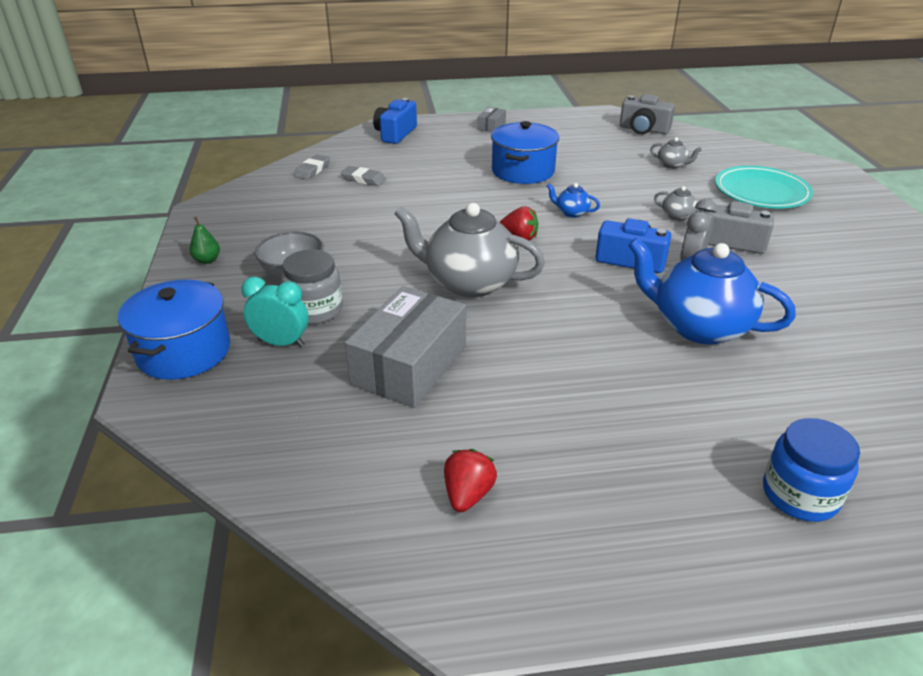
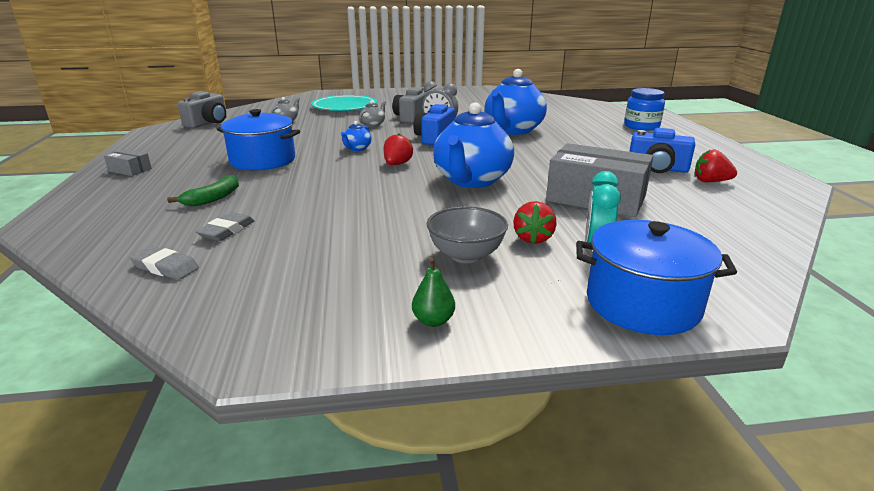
camera: 90 degrees left, 10 degrees down
grey jar [281,249,343,324] -> red strawberry [513,201,557,244]
blue camera [373,98,417,144] -> blue camera moved to [629,128,695,173]
grey teapot [394,203,545,297] -> blue teapot [433,102,514,188]
none -> green banana [167,175,239,206]

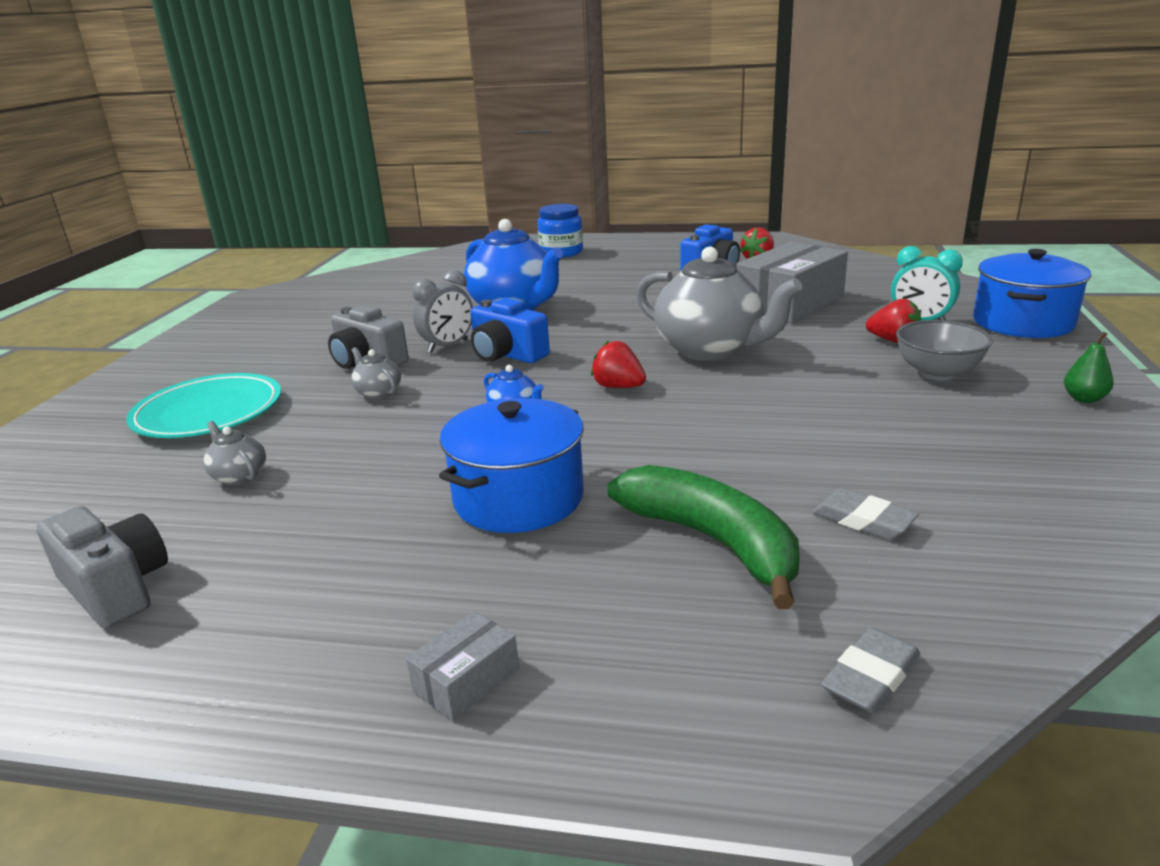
camera: 70 degrees left, 0 degrees up
grey eraser [129,246,199,280] -> grey eraser moved to [821,627,920,713]
green banana [167,175,239,206] -> green banana [608,465,800,609], size x1.75
blue teapot [433,102,514,188] -> grey teapot [636,247,802,361]

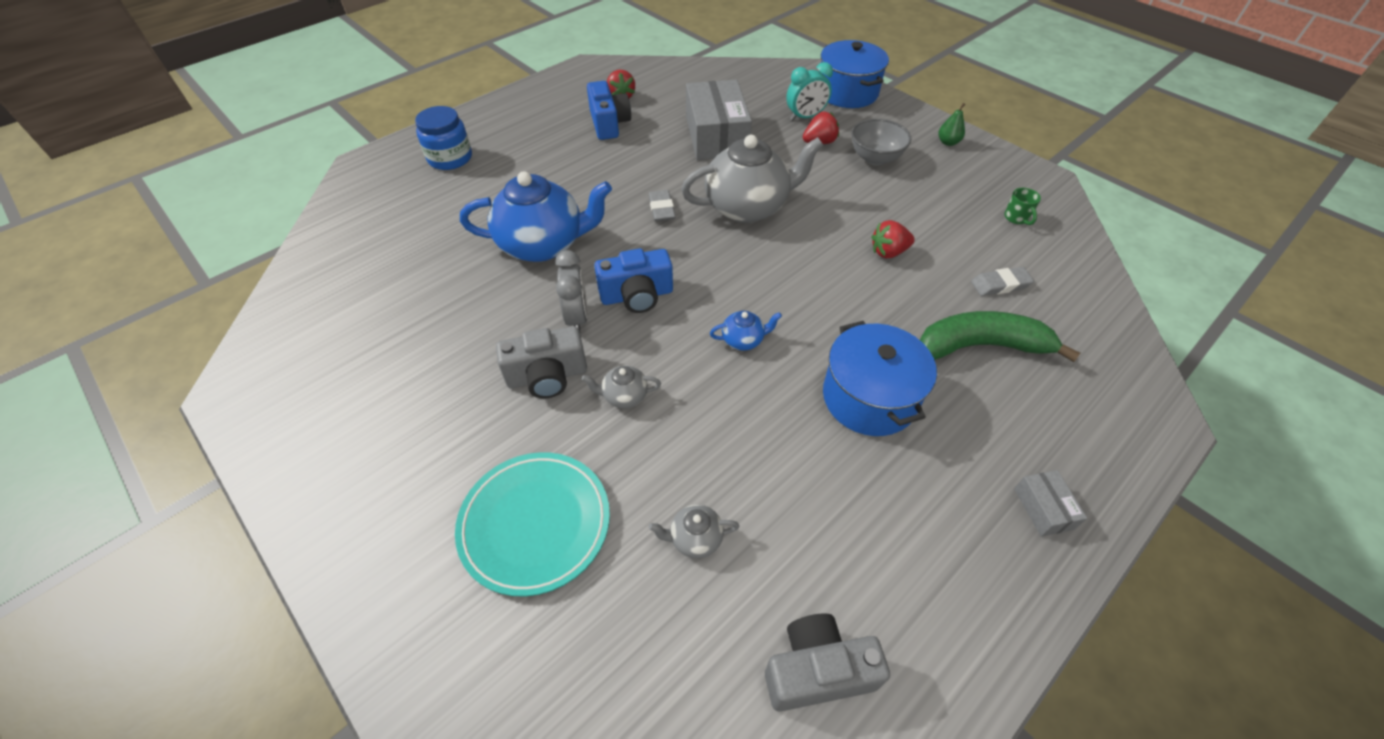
camera: 55 degrees left, 25 degrees up
red strawberry [591,340,646,388] -> red strawberry moved to [871,220,915,258]
grey eraser [821,627,920,713] -> grey eraser moved to [648,190,676,221]
none -> green mug [1004,188,1041,225]

